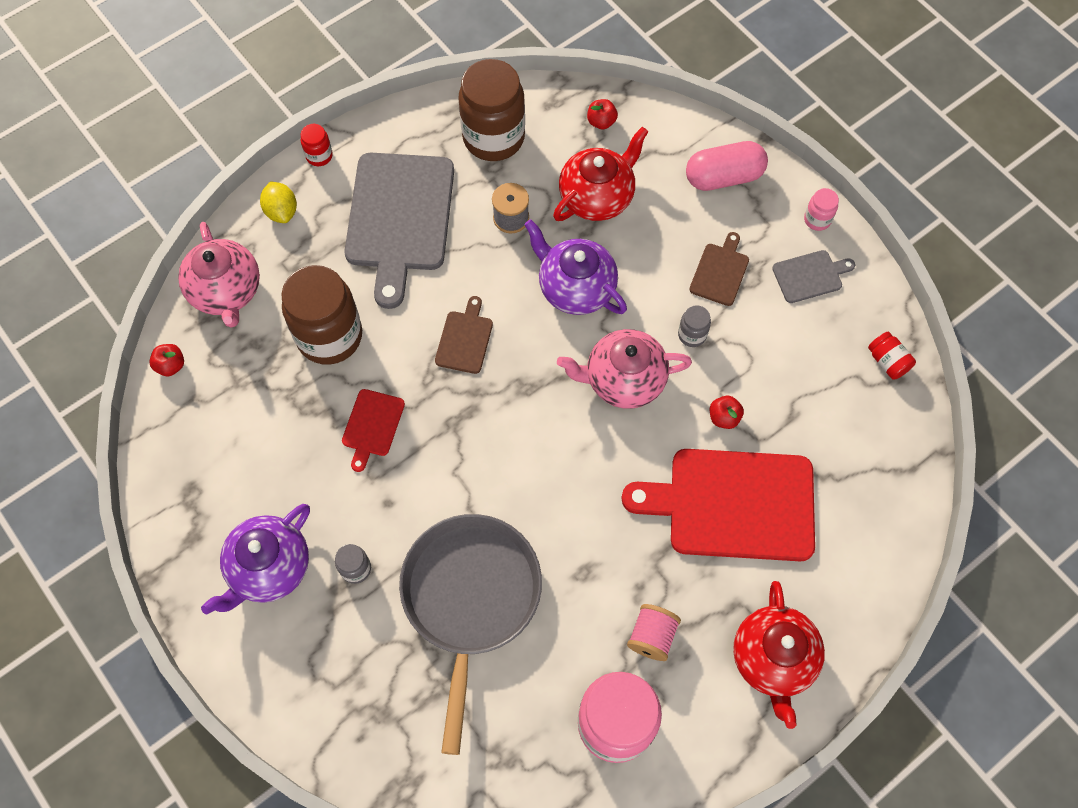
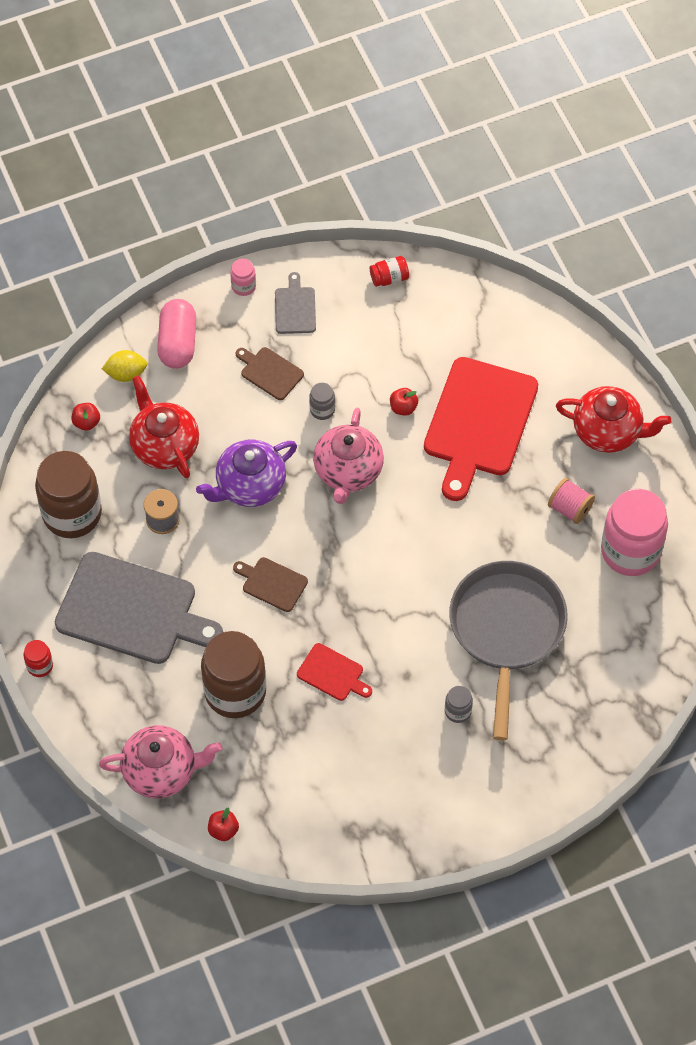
camera: 75 degrees left, 5 degrees down
purple teapot [201,504,310,614] -> none
yellow lemon [260,182,297,223] -> yellow lemon moved to [102,350,148,382]
grey pan [399,514,542,755] -> grey pan turned 75 degrees clockwise [449,561,568,741]

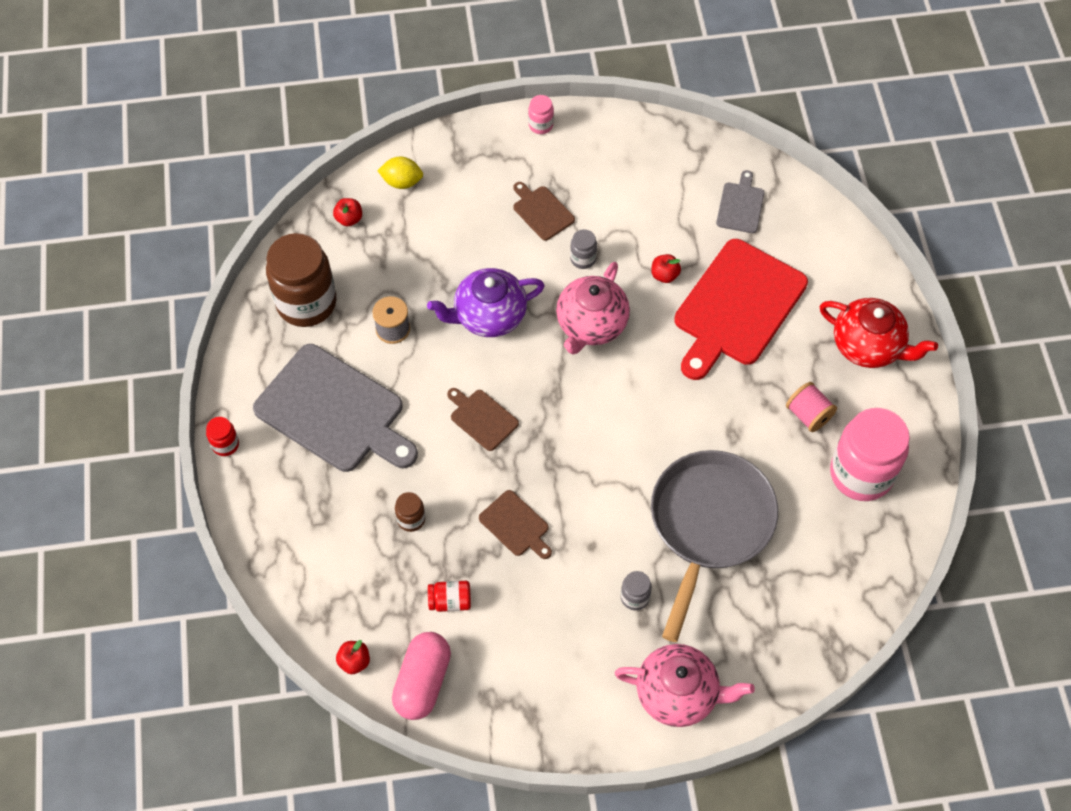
camera: 15 degrees right, 0 degrees up
pink teapot [99,725,222,799] -> pink teapot moved to [615,644,755,727]
red teapot [129,375,199,478] -> none
pink capsule [157,299,196,369] -> pink capsule moved to [392,632,451,720]
brown jar [201,631,266,718] -> brown jar [395,492,425,532], size x0.43
grey cutting board [275,272,316,334] -> grey cutting board moved to [716,170,764,233]
red cutting board [297,643,372,701] -> brown cutting board [479,490,552,559]
red jar [370,256,409,287] -> red jar moved to [428,581,471,612]

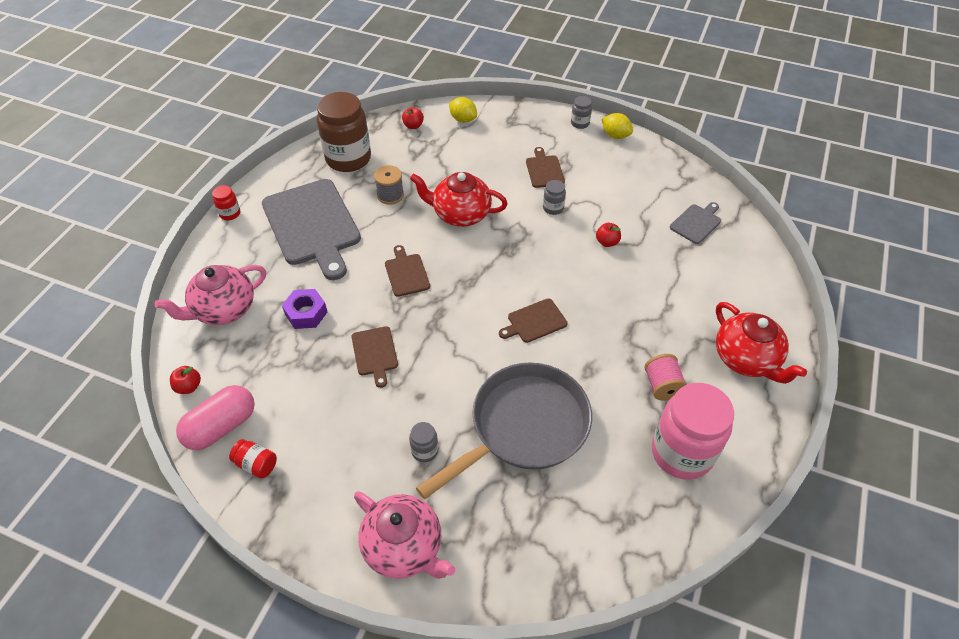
camera: 30 degrees right, 10 degrees down
brown jar [395,492,425,532] -> purple nut [282,289,327,329]
purple teapot [427,268,545,337] -> red teapot [410,172,508,227]
red jar [428,581,471,612] -> red jar moved to [229,439,277,478]
pink jar [528,95,554,134] -> grey jar [571,96,592,129]
pink teapot [556,262,630,354] -> pink teapot moved to [155,265,266,325]
red cutting board [674,239,808,380] -> none
none -> brown cutting board [499,299,568,343]
none -> yellow lemon [602,113,633,139]

